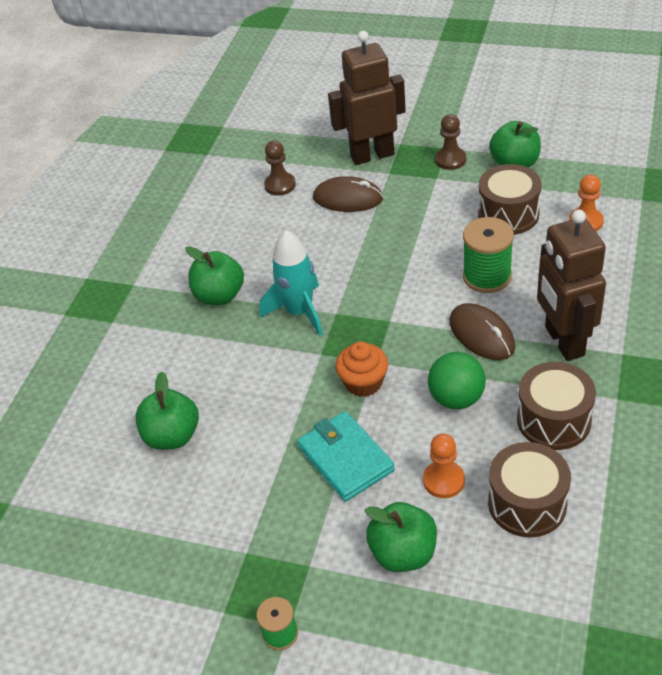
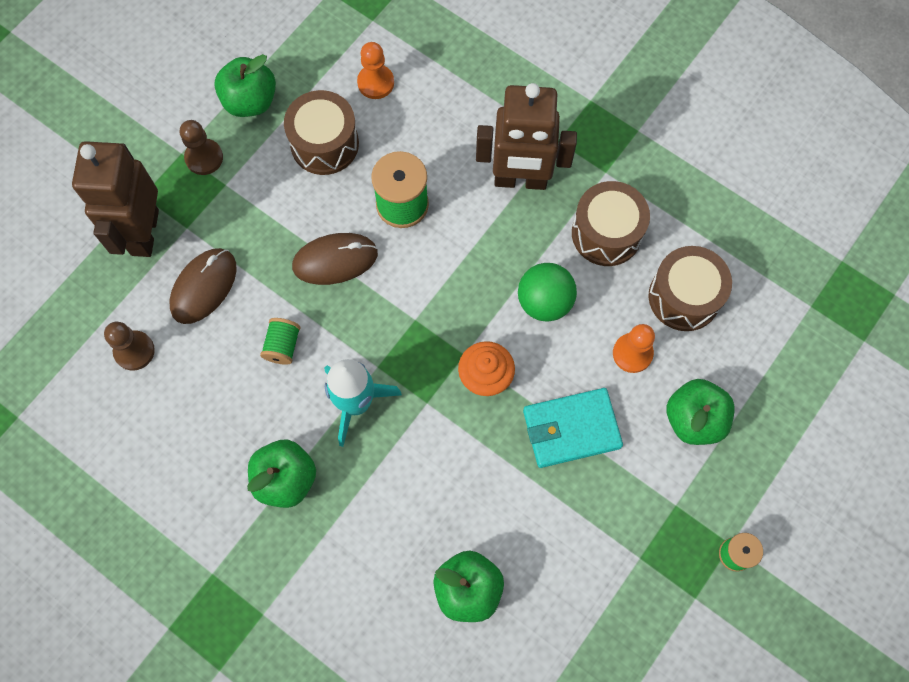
camera: 75 degrees left, 25 degrees up
brown mouse [449,303,515,360] -> brown mouse moved to [292,233,378,285]
none -> green spool [260,318,301,365]

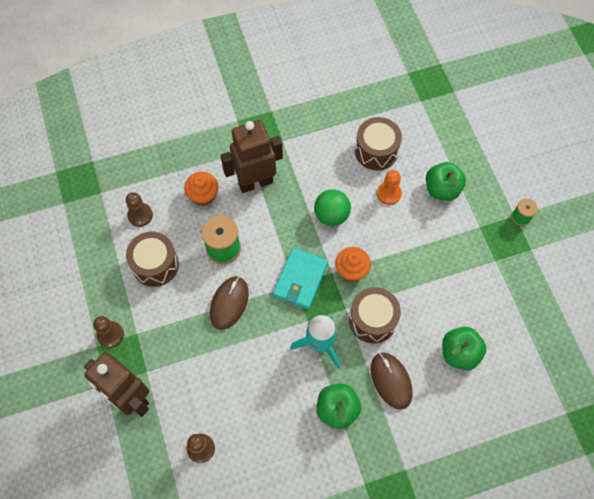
camera: 55 degrees left, 5 degrees down
brown mouse [170,248,237,324] -> brown mouse moved to [371,352,412,410]
green apple [214,54,276,117] -> none
green spool [260,318,301,365] -> none
orange pawn [357,42,394,99] -> brown pawn [126,192,153,227]
brown robot [476,83,577,190] -> brown robot turned 150 degrees counterclockwise [221,120,283,193]
turquoise wallet [523,388,623,468] -> turquoise wallet moved to [273,248,328,309]
brown drum [572,181,650,266] -> brown drum moved to [349,287,401,343]
none -> orange cupcake [184,172,219,206]

